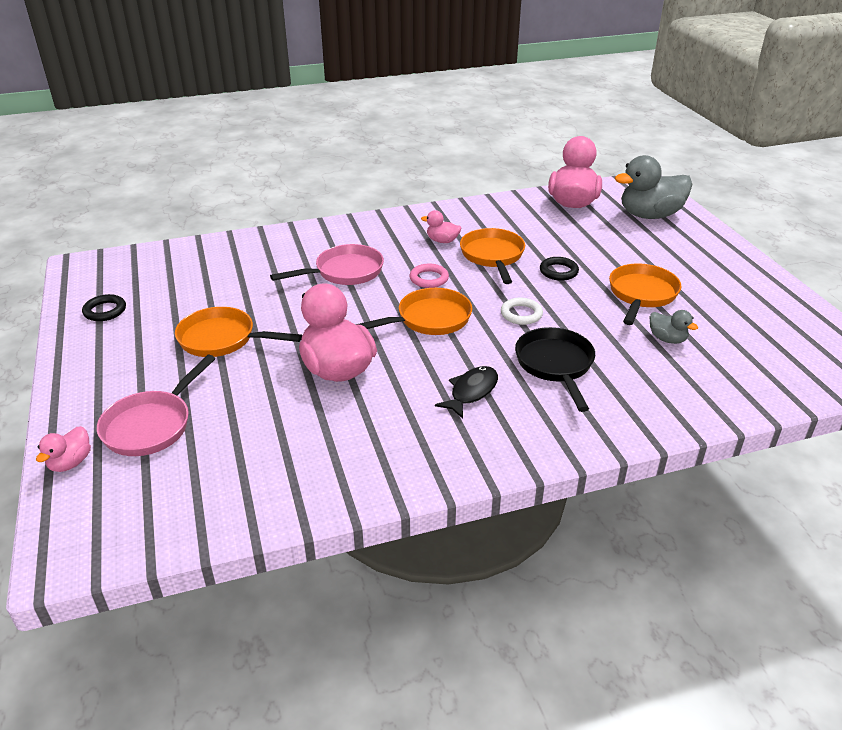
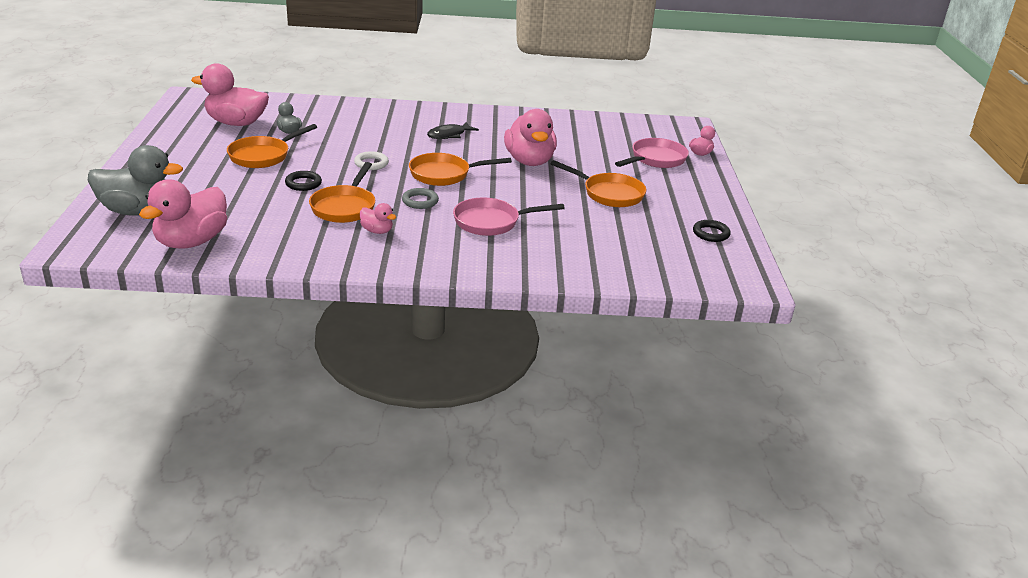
camera: 165 degrees left, 5 degrees down
pink ring [409,264,449,288] -> grey ring [402,188,439,209]
black pan [515,327,595,412] -> none
none -> pink duck [191,63,269,126]

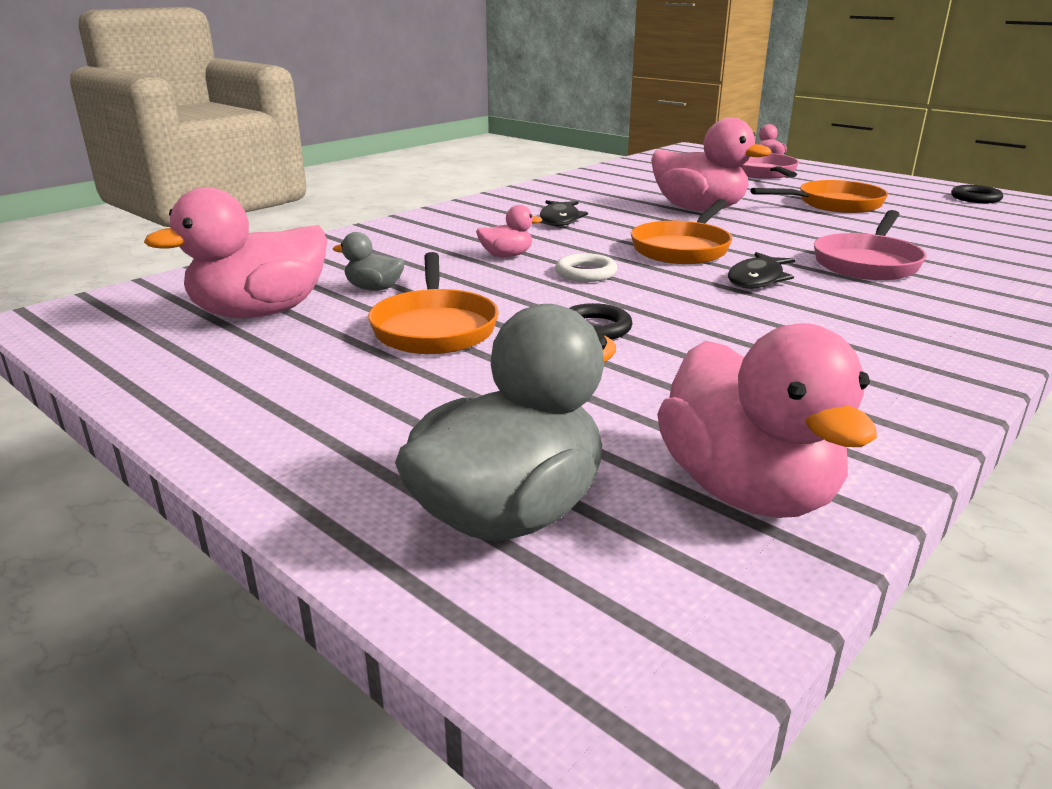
camera: 45 degrees left, 5 degrees down
orange pan [309,162,375,223] -> none
pink duck [360,203,396,234] -> pink duck moved to [476,205,542,258]
grey ring [402,188,439,209] -> black fish [728,252,795,289]

